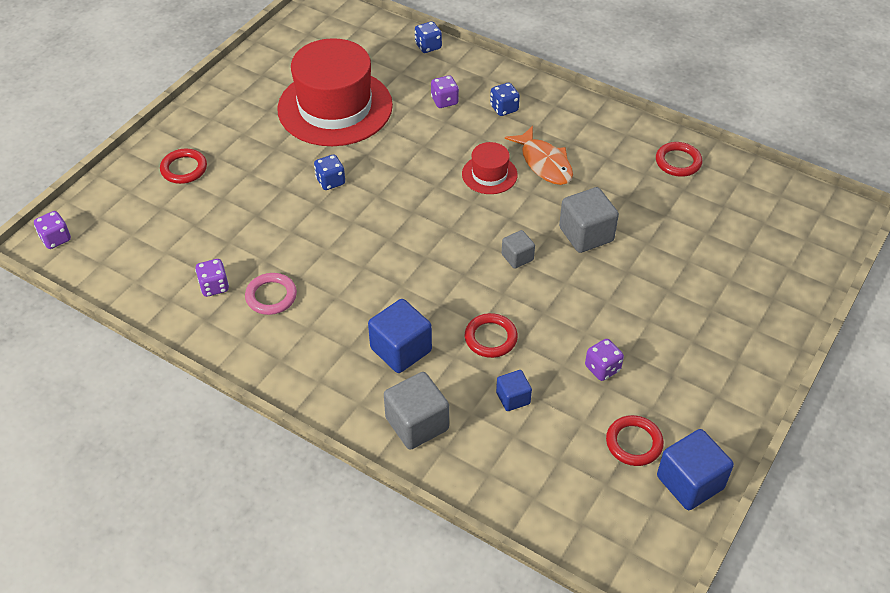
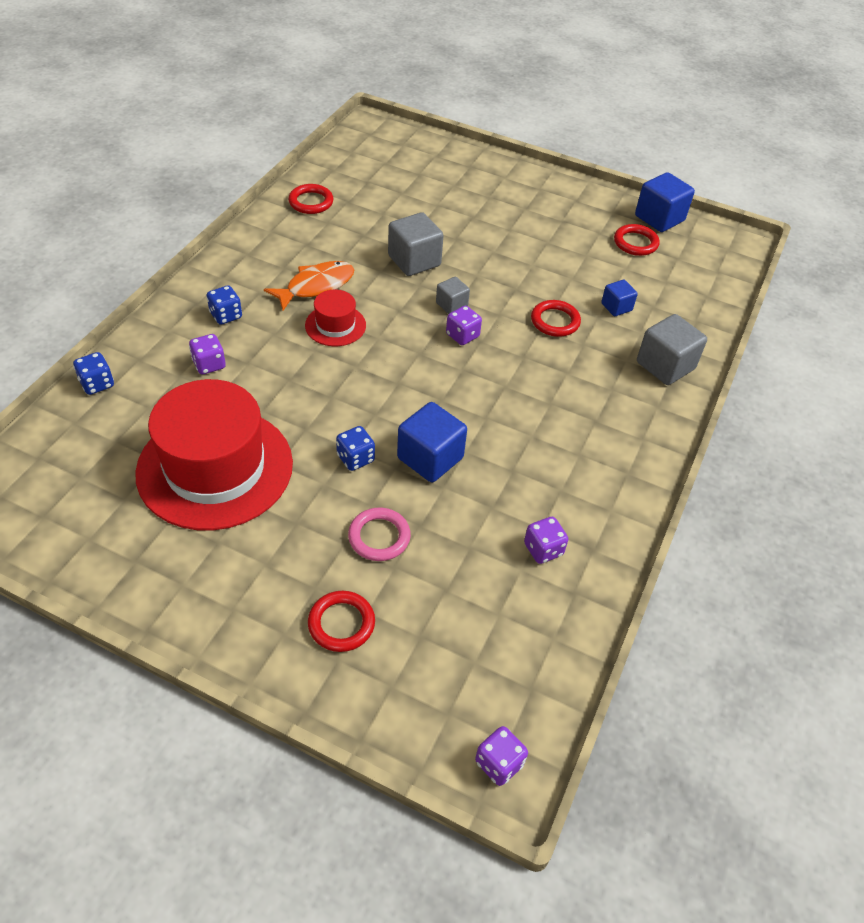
camera: 100 degrees left, 0 degrees up
pink ring [245,273,297,315] -> pink ring moved to [348,508,411,561]
blue cube [368,299,432,373] -> blue cube moved to [397,402,467,482]
purple dice [585,339,624,381] -> purple dice moved to [446,306,482,345]

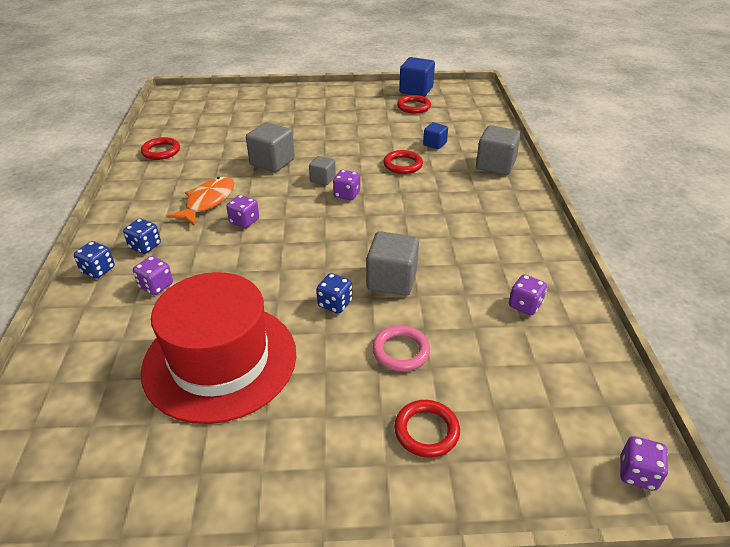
camera: 25 degrees left, 10 degrees down
blue dice [73,352,114,395] -> blue dice moved to [74,241,115,279]
red hat [305,290,366,346] -> purple dice [226,195,259,228]
blue cube [397,402,467,482] -> grey cube [367,231,419,296]

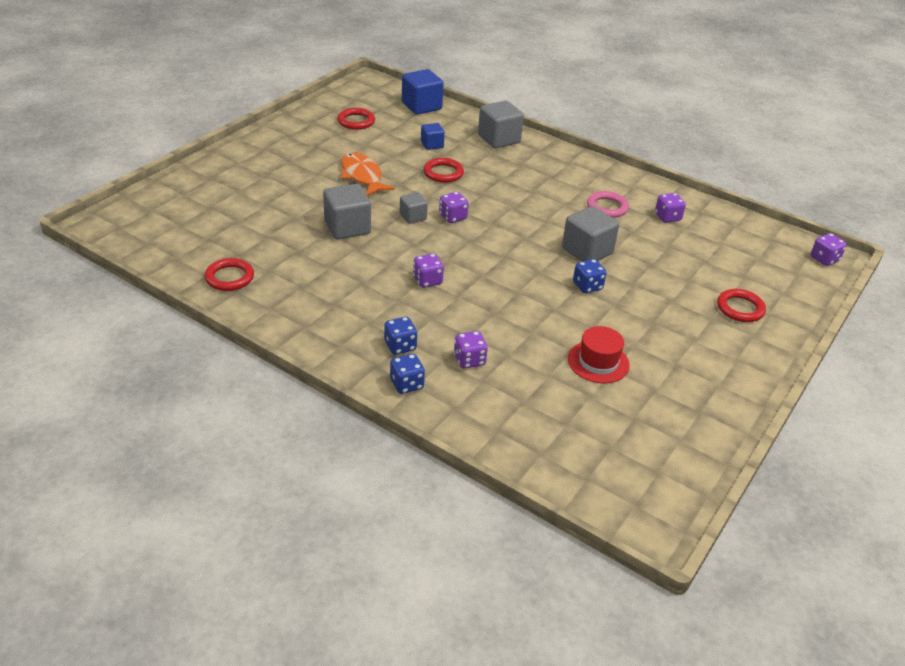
camera: 55 degrees left, 0 degrees up
red hat [141,272,296,424] -> red hat [568,326,630,383], size x0.46
orange fish [167,177,234,226] -> orange fish moved to [341,152,394,196]
pink ring [372,326,430,371] -> pink ring moved to [587,191,629,218]
blue cube [399,57,435,97] -> blue cube moved to [402,69,444,115]

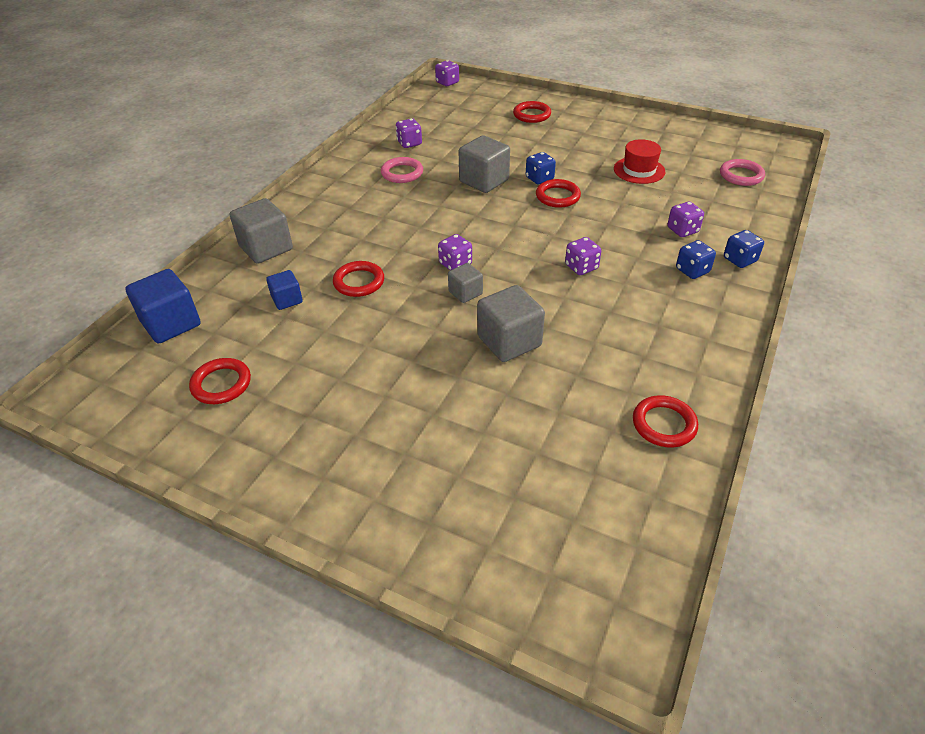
camera: 95 degrees left, 5 degrees up
orange fish [341,152,394,196] -> none
none -> red ring [536,179,581,208]
none -> pink ring [720,159,765,186]

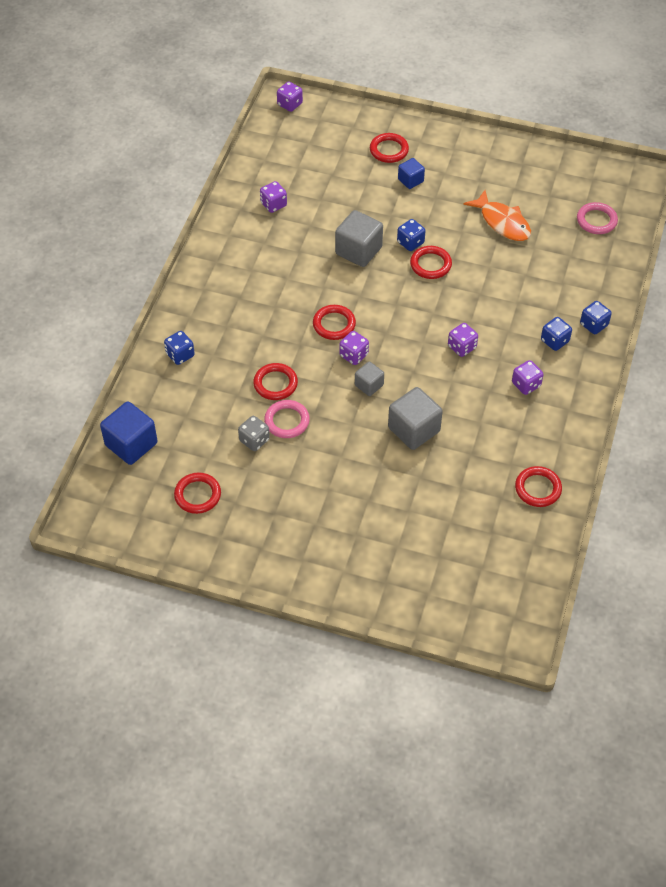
camera: 10 degrees left, 10 degrees up
grey cube [230,198,293,264] -> blue dice [164,331,195,365]
blue cube [266,270,303,310] -> blue cube moved to [398,158,425,189]
pink ring [381,157,423,183] -> pink ring moved to [264,400,310,438]
red hat [614,139,665,184] -> orange fish [464,190,531,241]
purple dice [667,202,704,237] -> purple dice moved to [512,360,544,395]
none -> grey dice [238,416,270,451]
none -> red ring [313,305,356,340]

